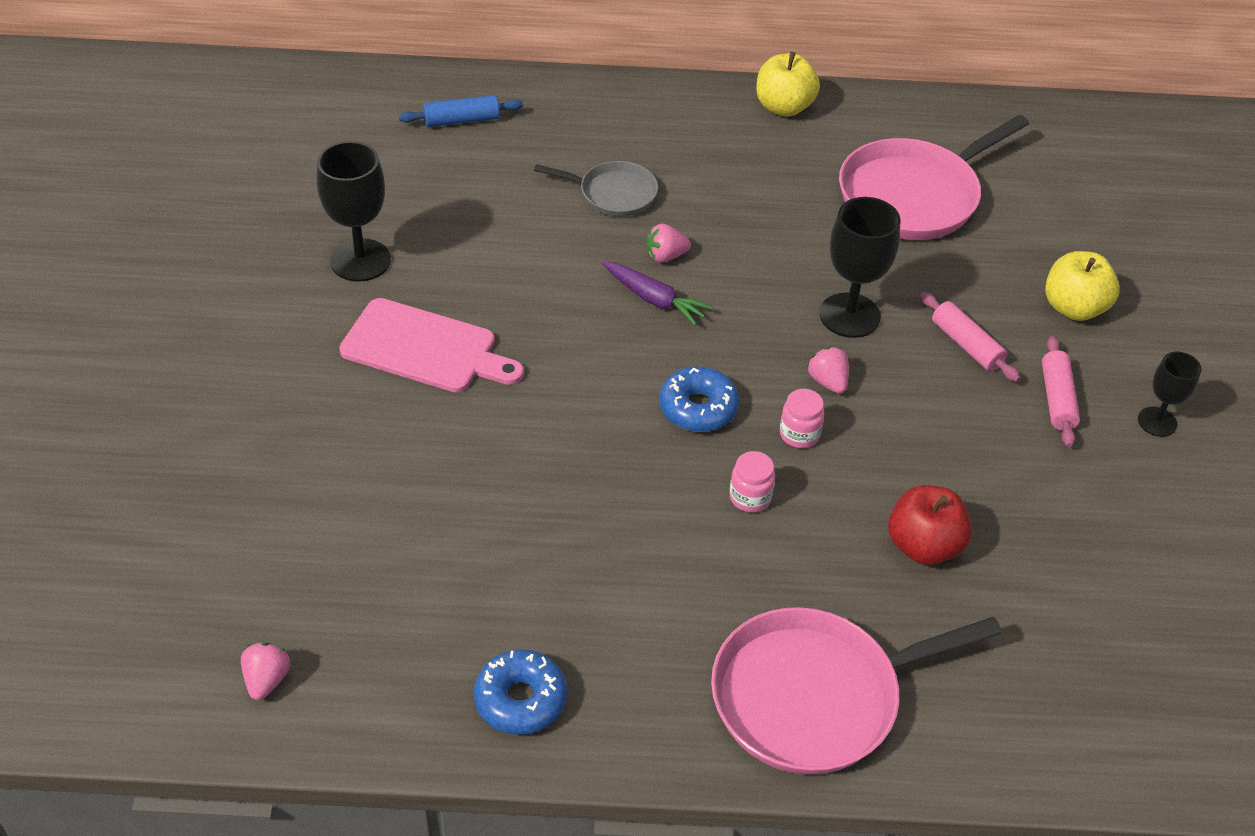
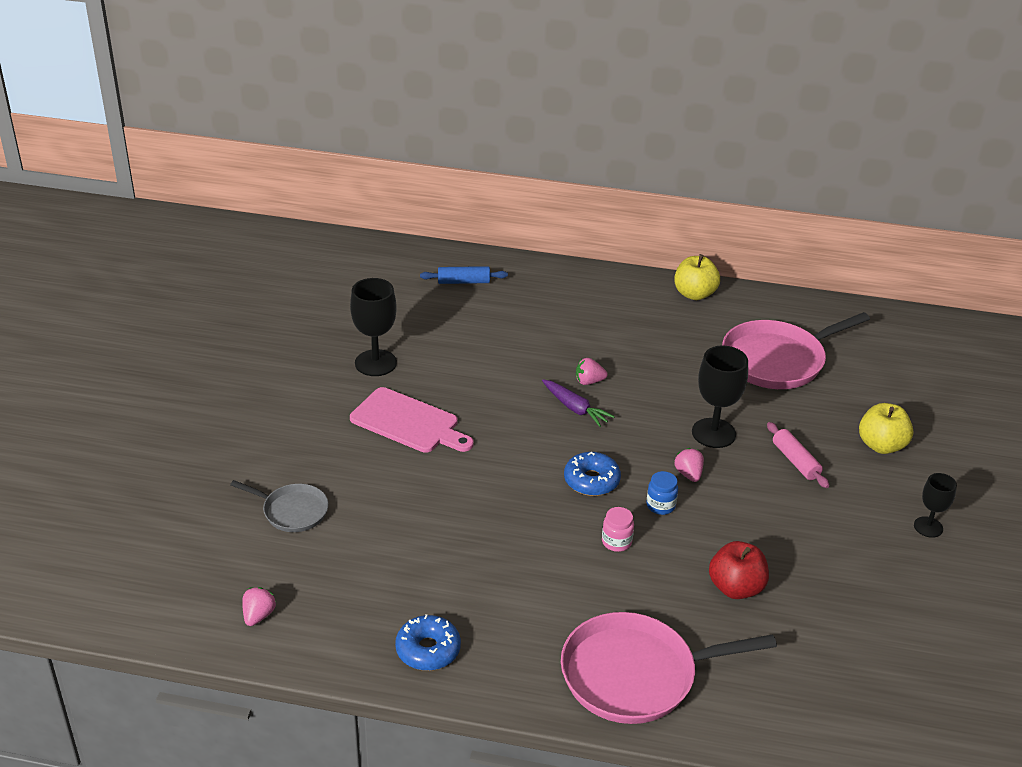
camera: 10 degrees right, 10 degrees down
grey pan [534,161,658,217] -> grey pan moved to [230,480,329,532]
pink jar [780,389,825,448] -> blue jar [646,471,678,515]
pink rolling pin [1042,336,1080,447] -> none

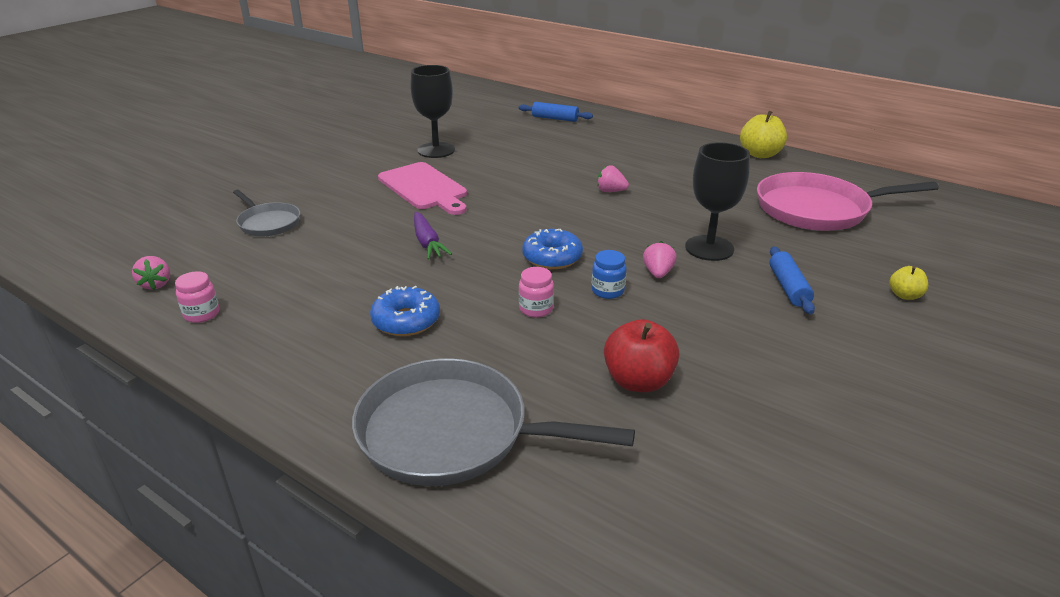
camera: 25 degrees right, 5 degrees down
pink strawberry [242,587,276,626] -> pink strawberry turned 120 degrees clockwise [132,256,170,290]
blue donut [395,614,461,671] -> blue donut moved to [370,286,440,336]
purple carrot [542,379,615,427] -> purple carrot moved to [414,212,452,259]
pink pan [561,612,777,724] -> grey pan [352,358,635,486]
pink rolling pin [767,422,829,488] -> blue rolling pin [769,246,815,314]
yellow apple [859,403,914,454] -> yellow apple [890,266,928,300], size x0.56
black goblet [914,473,957,538] -> none
none -> pink jar [175,271,219,323]

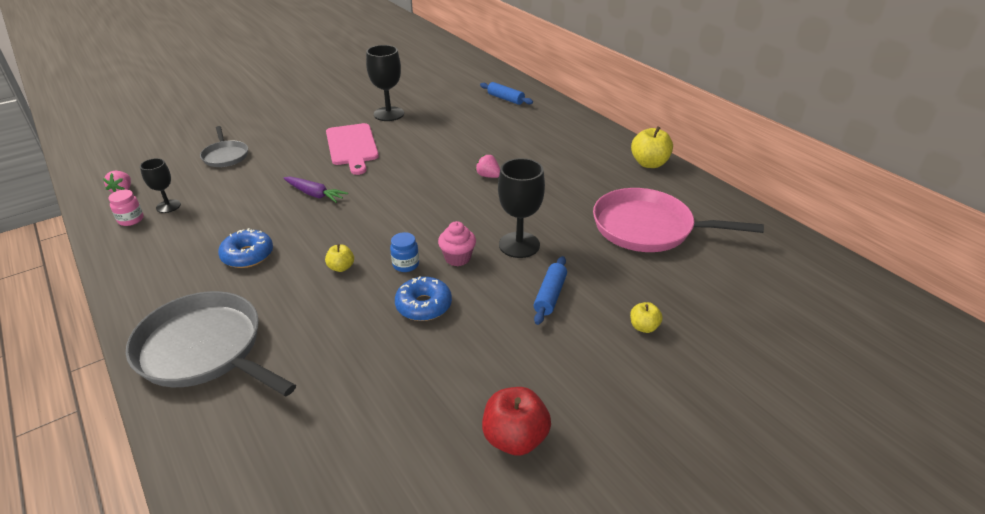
camera: 20 degrees right, 5 degrees up
purple carrot [414,212,452,259] -> purple carrot turned 60 degrees counterclockwise [284,177,348,203]
pink jar [519,267,554,318] -> yellow apple [325,244,354,272]
blue donut [522,229,583,269] -> blue donut moved to [395,276,452,321]
red apple [604,319,679,392] -> red apple moved to [482,387,551,456]
pink strawberry [643,241,676,278] -> pink cupcake [438,221,476,266]
none -> black goblet [140,158,181,213]

